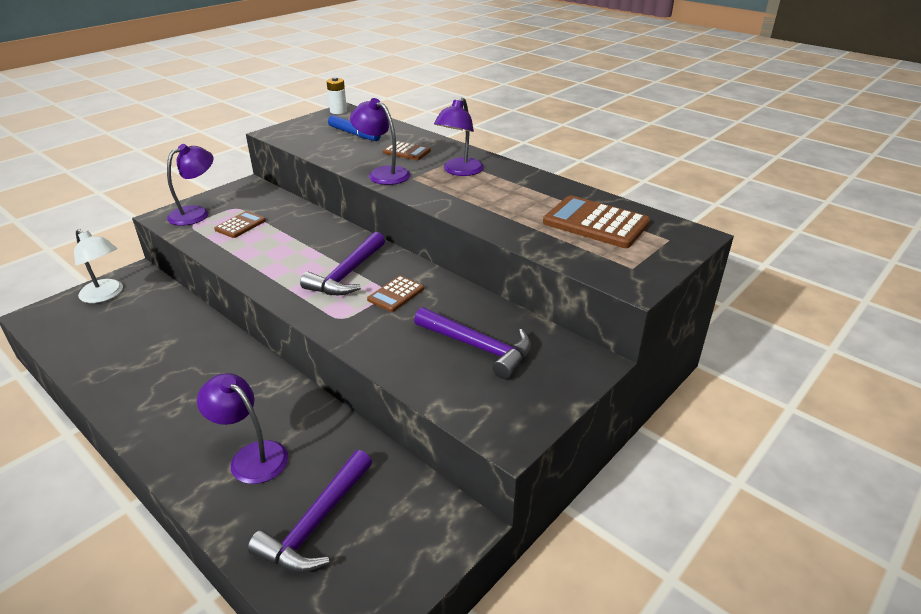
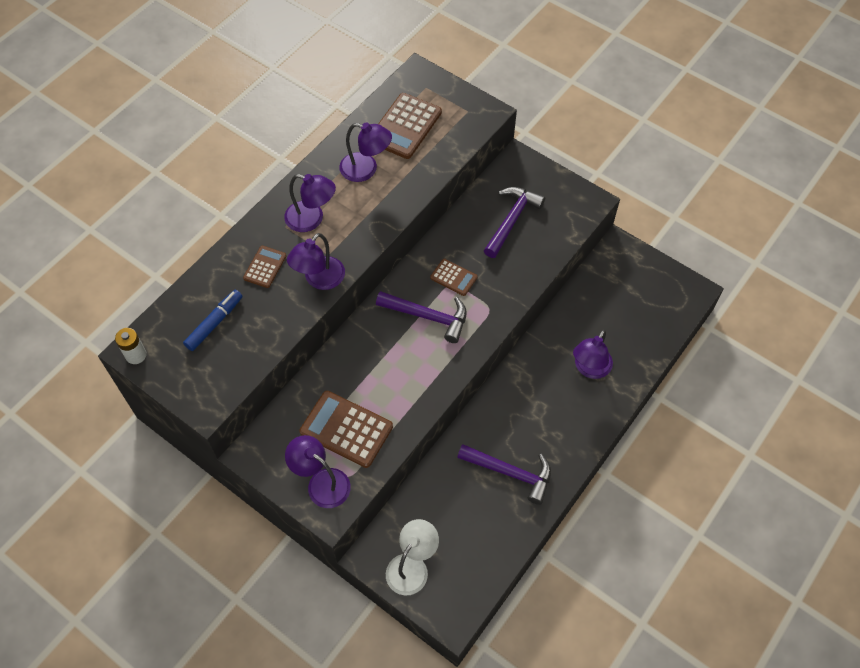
camera: 95 degrees left, 25 degrees up
brown calculator [214,211,266,238] -> brown calculator [299,391,393,468], size x1.81
purple hammer [248,450,372,572] -> purple hammer moved to [457,444,551,505]
none -> purple lamp [339,122,392,182]

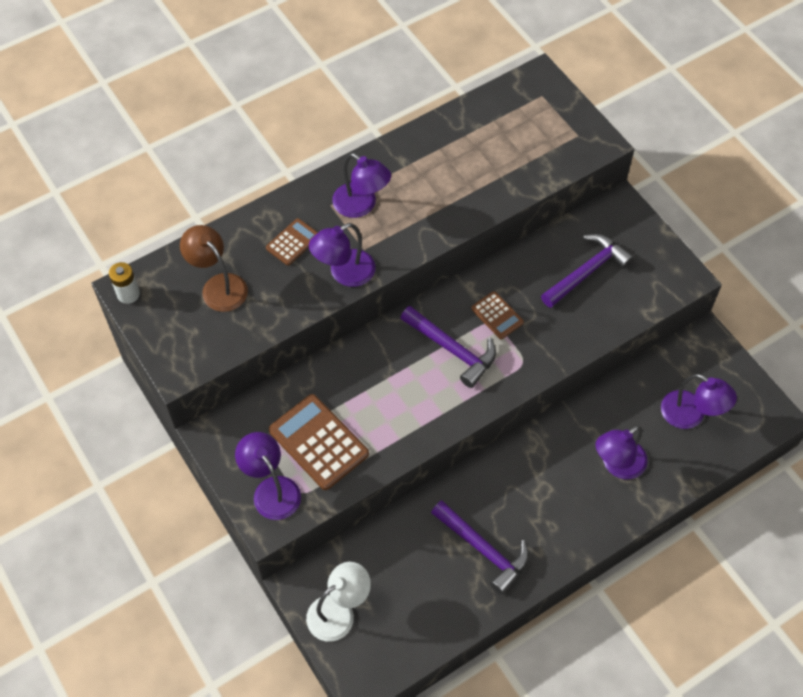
camera: 20 degrees right, 0 degrees up
blue marker [183,290,242,351] -> brown lamp [180,225,248,312]
purple lamp [339,122,392,182] -> purple lamp moved to [661,374,737,429]
brown calculator [378,93,442,159] -> none

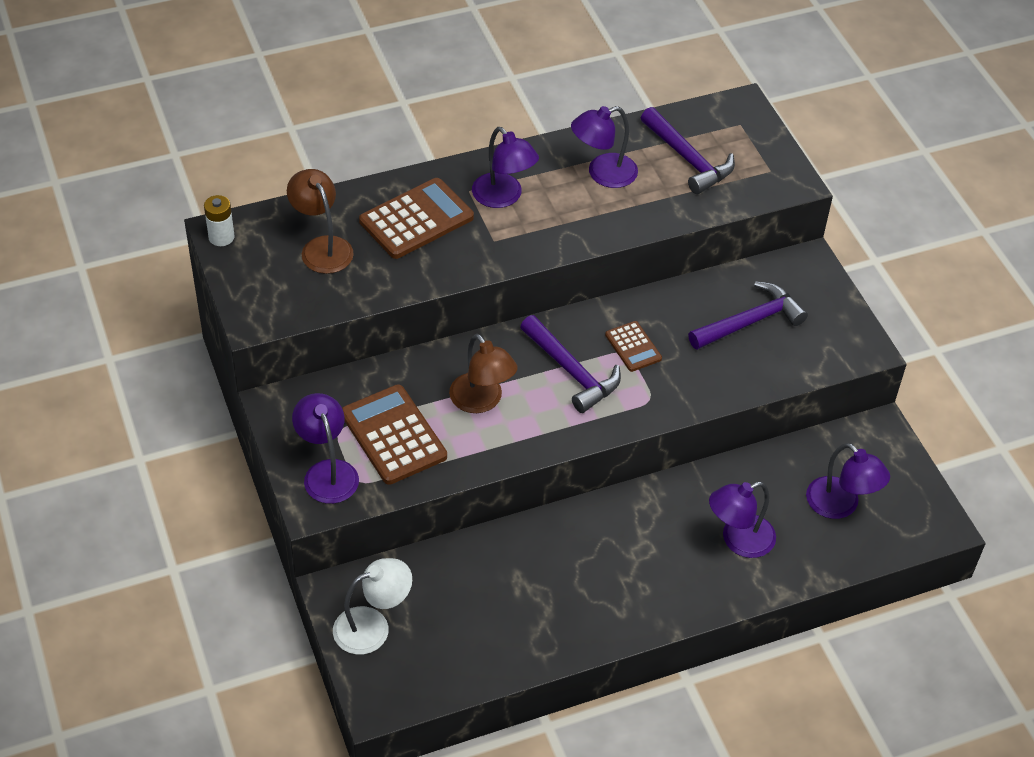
camera: 10 degrees right, 10 degrees down
brown calculator [266,218,318,265] -> brown calculator [359,178,474,259], size x1.81
purple lamp [309,223,375,287] -> purple lamp moved to [571,106,638,188]
purple hammer [431,500,529,595] -> purple hammer moved to [641,107,735,194]
none -> brown lamp [449,334,517,413]

